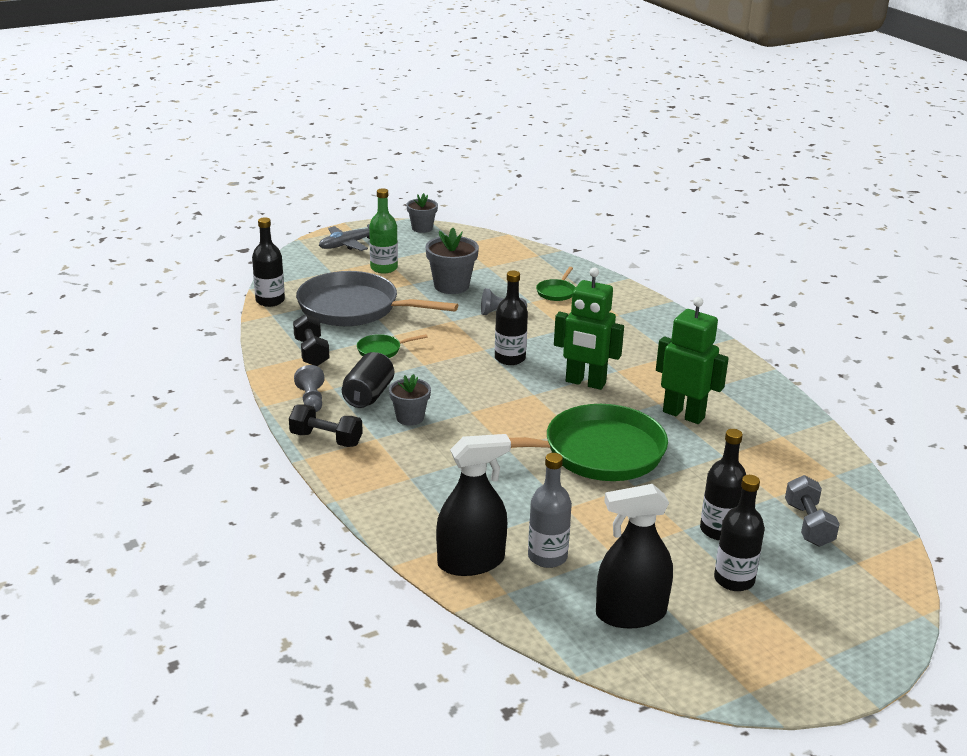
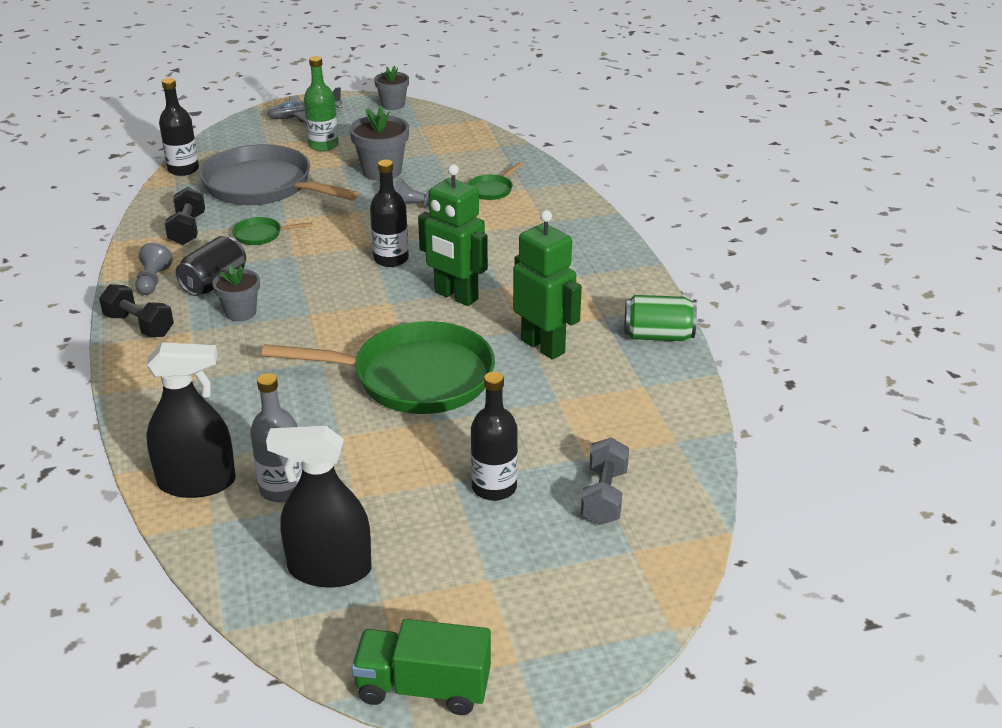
camera: 15 degrees right, 5 degrees up
black bottle [714,475,765,591] -> none
none -> green truck [352,619,491,715]
none -> green can [624,295,697,341]

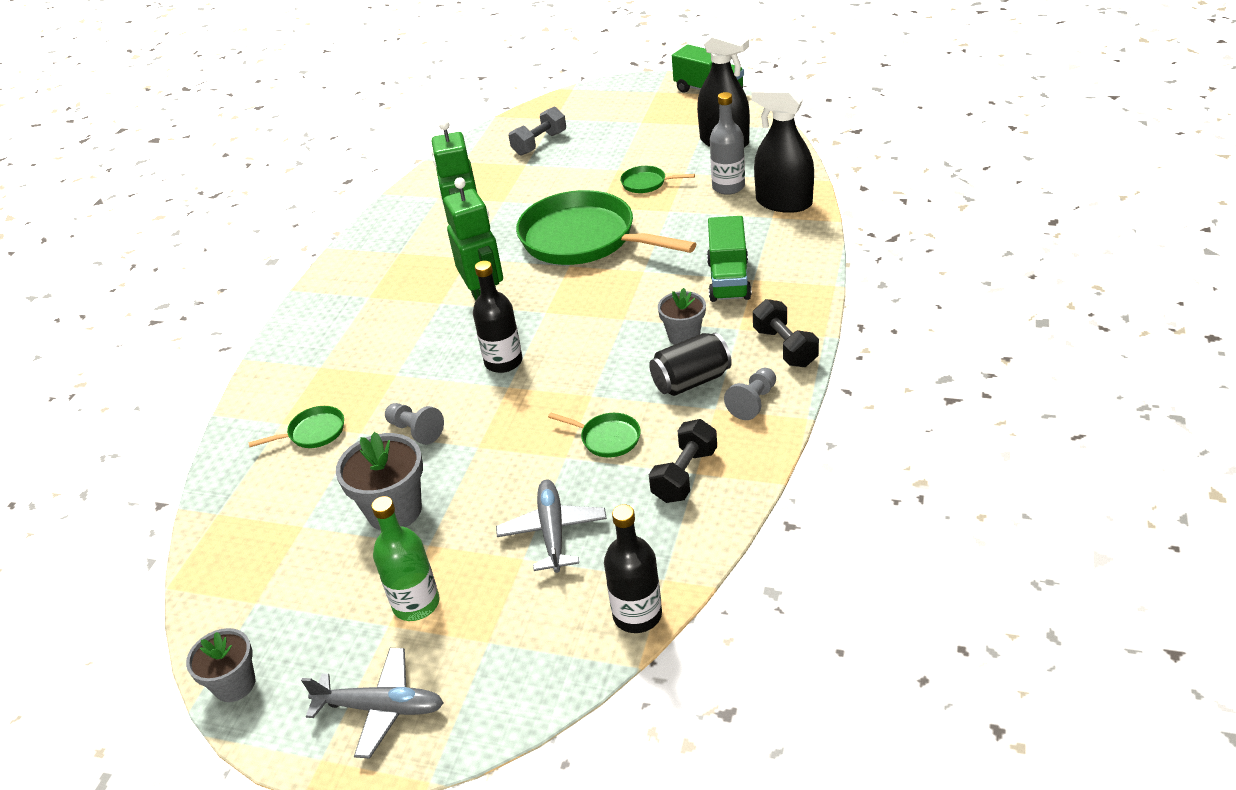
camera: 145 degrees left, 5 degrees up
grey pan [199,144,359,205] -> grey plane [496,480,607,573]
black bottle [471,372,518,501] -> none
green can [624,295,697,341] -> none
none -> green pan [620,166,695,193]
none -> green truck [707,216,752,302]

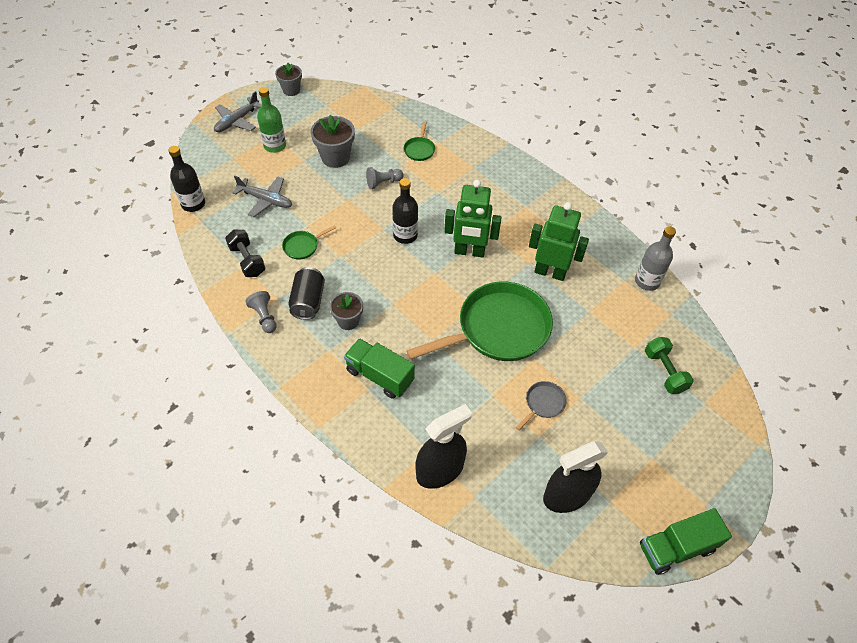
camera: 115 degrees right, 15 degrees up
grey dumbbell [509,107,566,156] -> green dumbbell [645,337,694,394]
green pan [620,166,695,193] -> grey pan [516,381,567,430]
grey bottle [710,92,745,195] -> grey bottle moved to [635,226,676,291]
black dumbbell [753,299,819,367] -> none

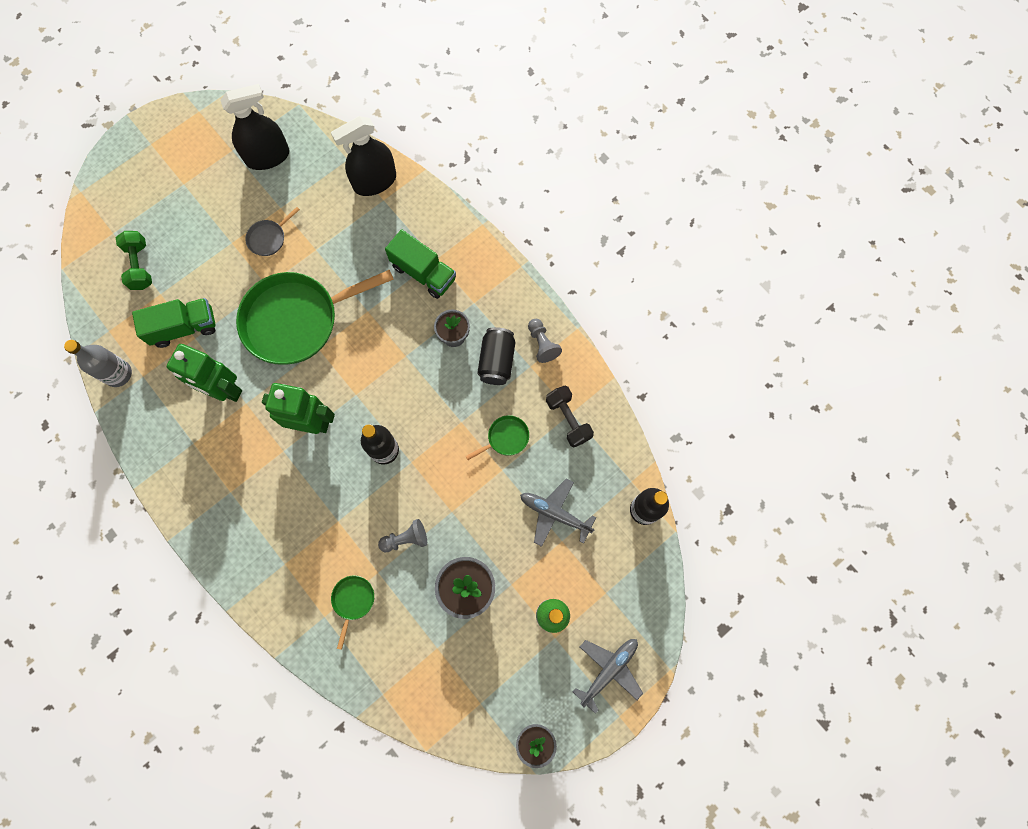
camera: 175 degrees left, 20 degrees up
green truck [640,508,732,575] -> green truck moved to [132,298,216,348]

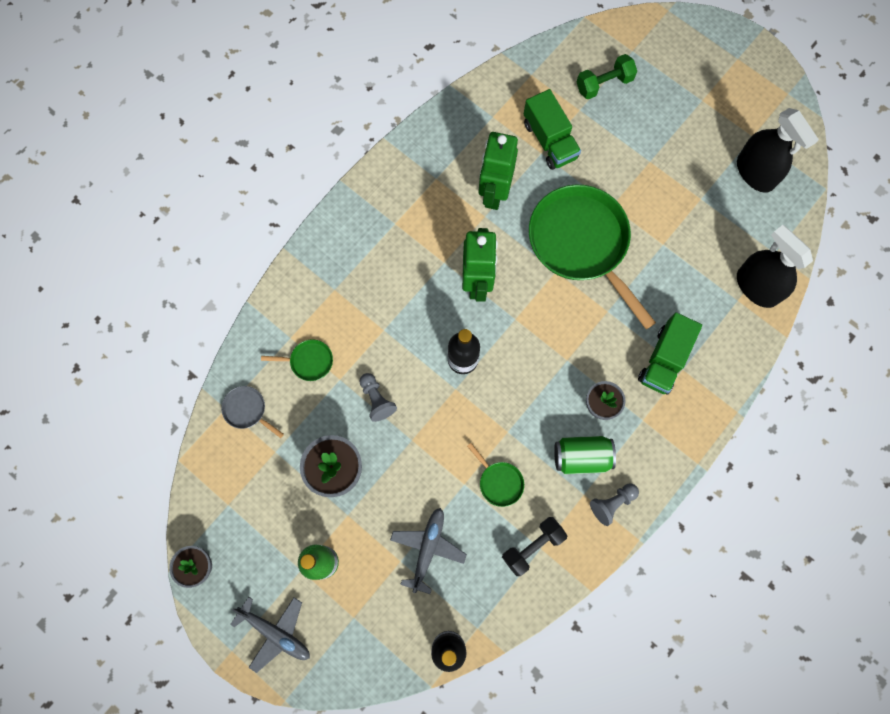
camera: 80 degrees right, 0 degrees up
grey bottle [64,340,132,387] -> none
grey pan [245,207,300,256] -> grey pan moved to [221,386,284,438]
black can [477,327,515,385] -> green can [554,436,616,474]

